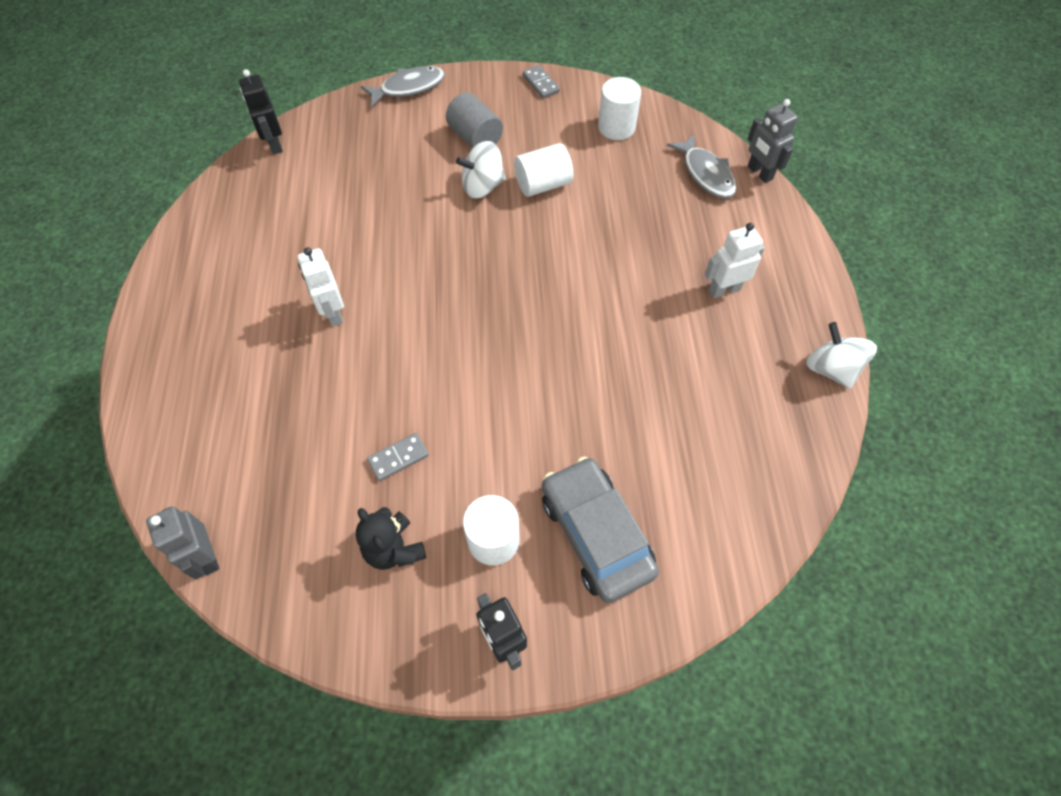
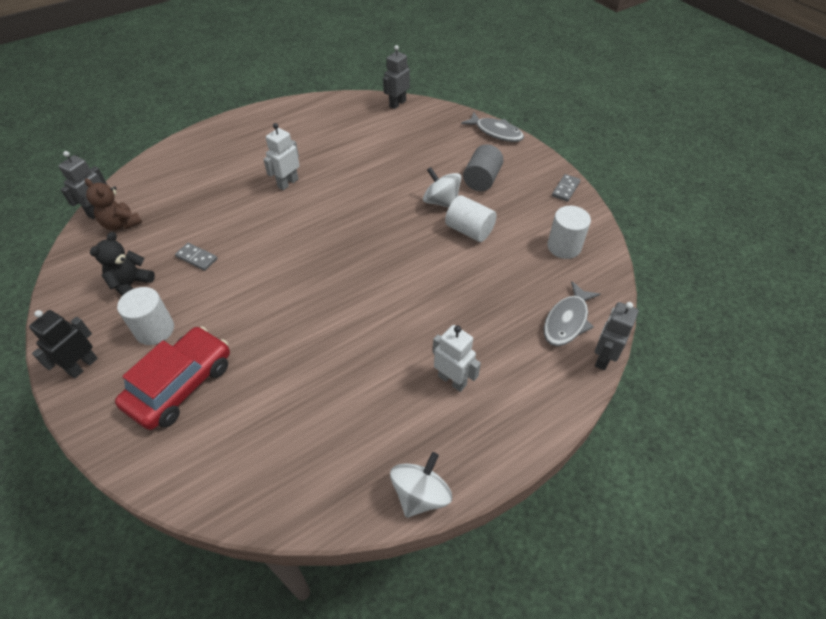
camera: 60 degrees right, 10 degrees down
black robot [239,69,283,154] -> grey robot [383,45,410,109]
grey car [542,456,659,603] -> red car [115,326,230,430]
none -> brown teddy bear [85,179,142,230]

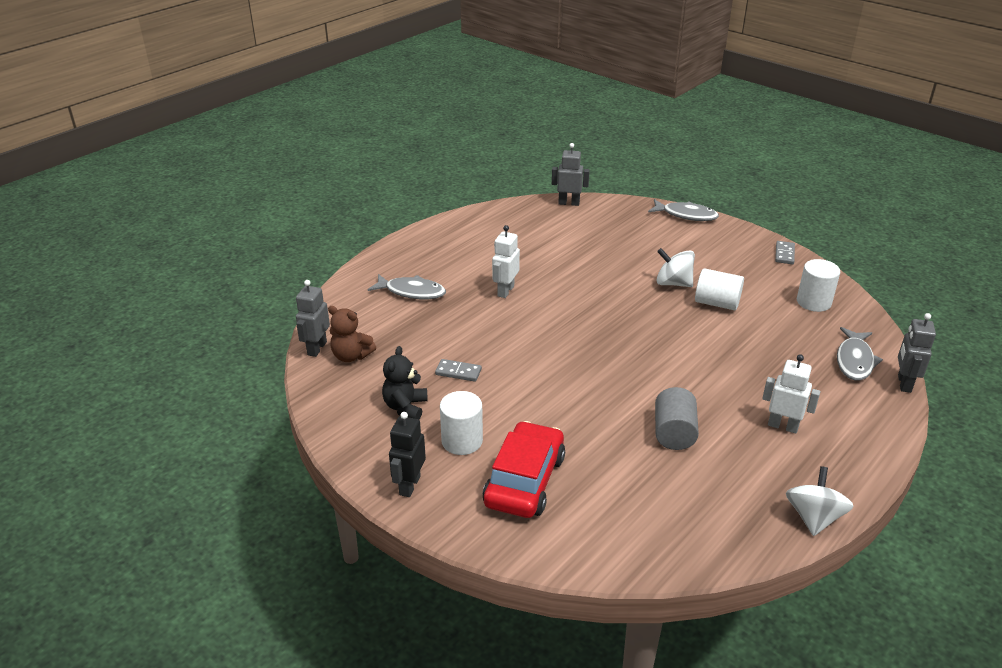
camera: 15 degrees left, 15 degrees down
grey robot [383,45,410,109] -> grey robot turned 75 degrees clockwise [552,143,590,206]
grey cylinder [463,144,503,191] -> grey cylinder moved to [655,387,699,450]
none -> grey fish [368,274,446,299]

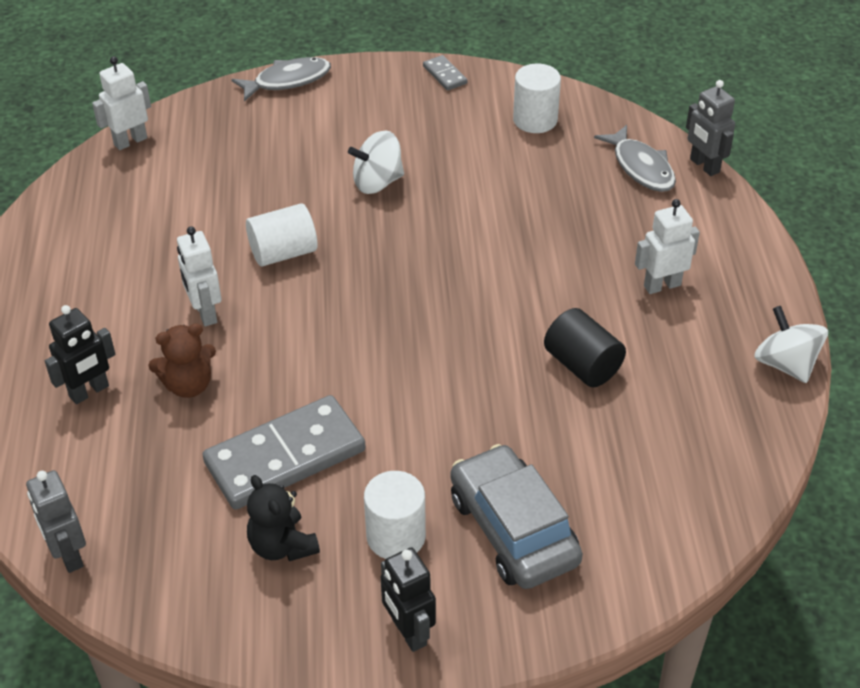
camera: 45 degrees left, 10 degrees up
brown teddy bear [328,306,376,362] -> brown teddy bear moved to [148,323,216,398]
grey fish [368,274,446,299] -> black robot [45,305,115,404]
grey domino [435,359,482,382] -> grey domino [202,395,365,510], size x2.31
red car [483,421,565,518] -> grey car [450,444,583,589]
grey robot [552,143,590,206] -> white robot [92,56,151,150]
grey cylinder [655,387,699,450] -> black cylinder [544,308,626,387]
white cylinder [695,268,744,310] -> white cylinder moved to [246,204,318,267]

